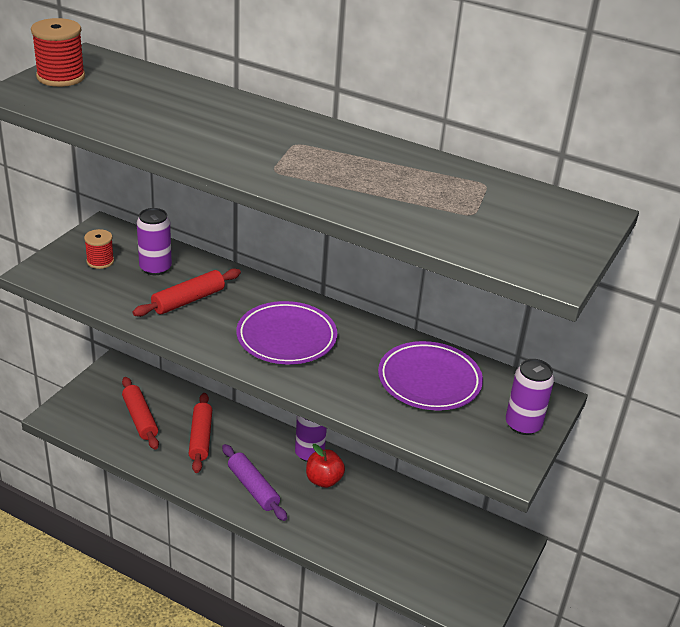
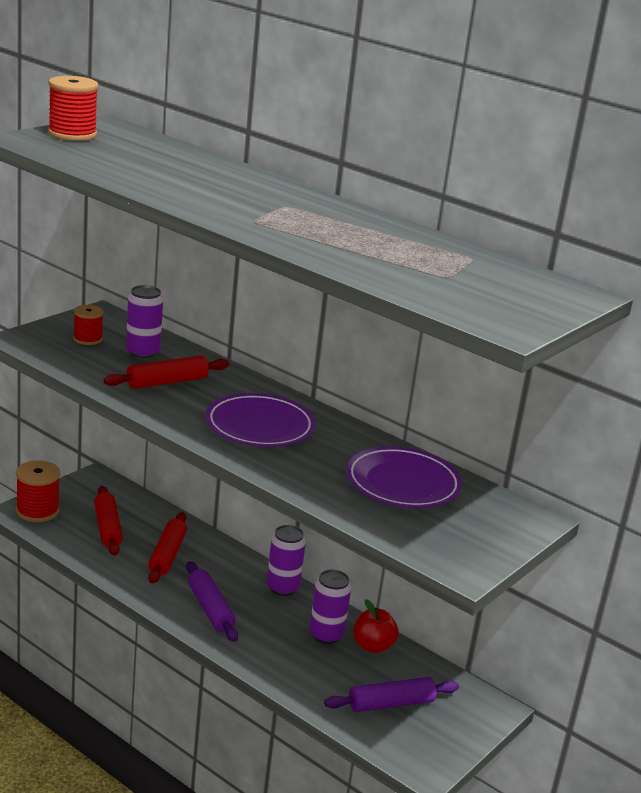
camera: 10 degrees right, 10 degrees down
red apple [306,444,345,488] -> red apple moved to [353,599,399,653]
purple can [506,359,554,435] -> purple can moved to [309,570,351,644]
none -> red spool [16,460,60,522]
none -> purple rolling pin [324,677,459,712]

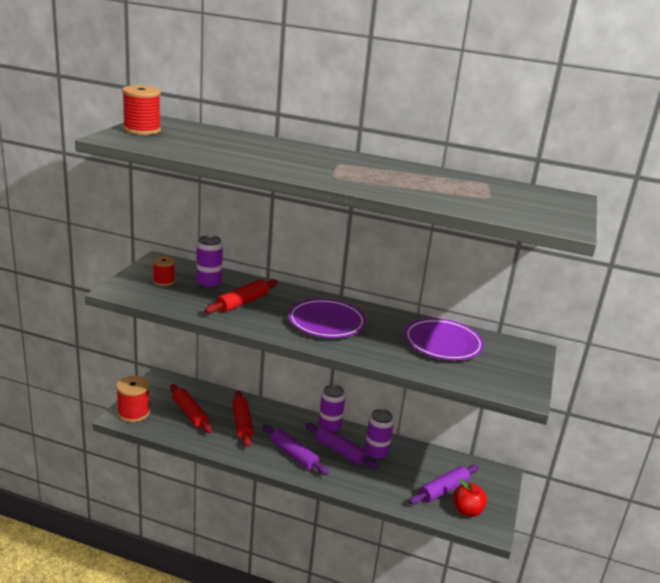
camera: 20 degrees left, 0 degrees up
red apple [353,599,399,653] -> red apple moved to [453,479,487,517]
none -> purple rolling pin [305,423,379,469]

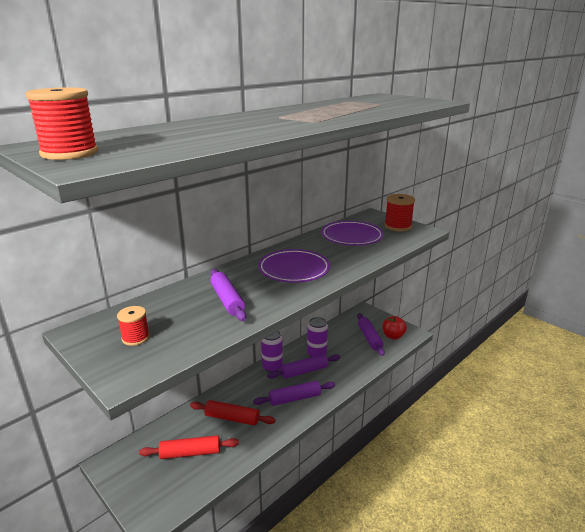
camera: 60 degrees left, 0 degrees up
red spool [116,376,150,422] -> red spool moved to [384,194,415,231]
purple can [196,235,223,289] -> none
red rolling pin [205,279,278,314] -> purple rolling pin [210,269,247,321]

